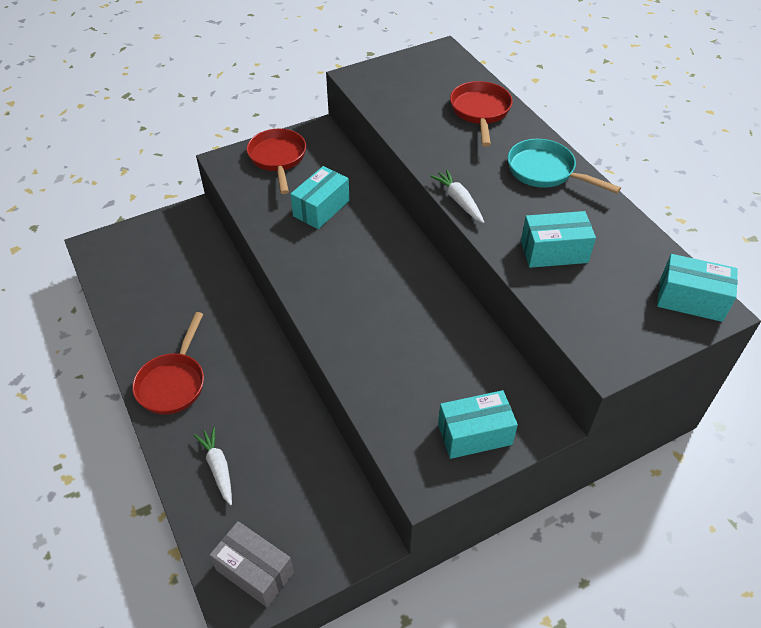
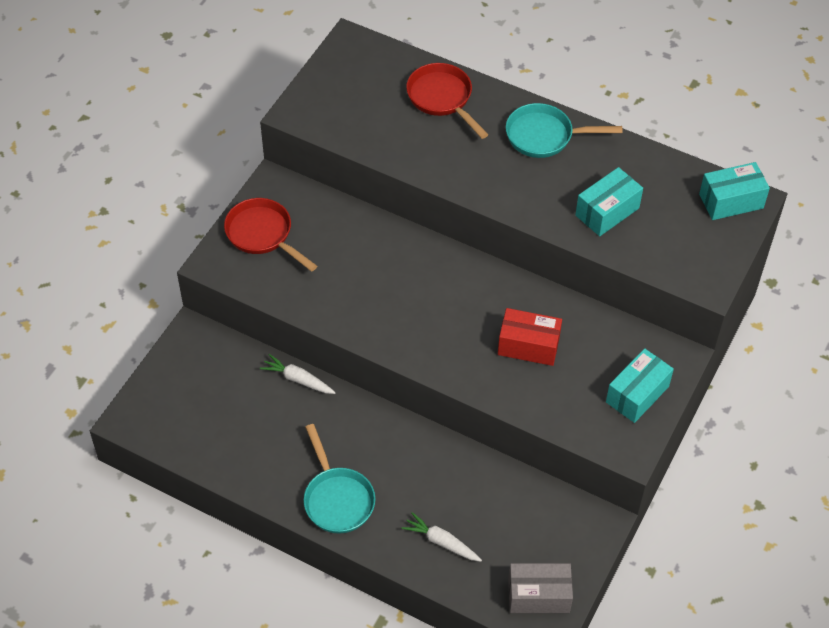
camera: 35 degrees left, 5 degrees up
red pan [132,312,204,415] -> turquoise pan [304,424,376,534]
turquoise box [290,166,349,229] -> none
white carrot [430,169,484,223] -> white carrot moved to [260,354,336,394]
none -> red box [498,308,562,366]

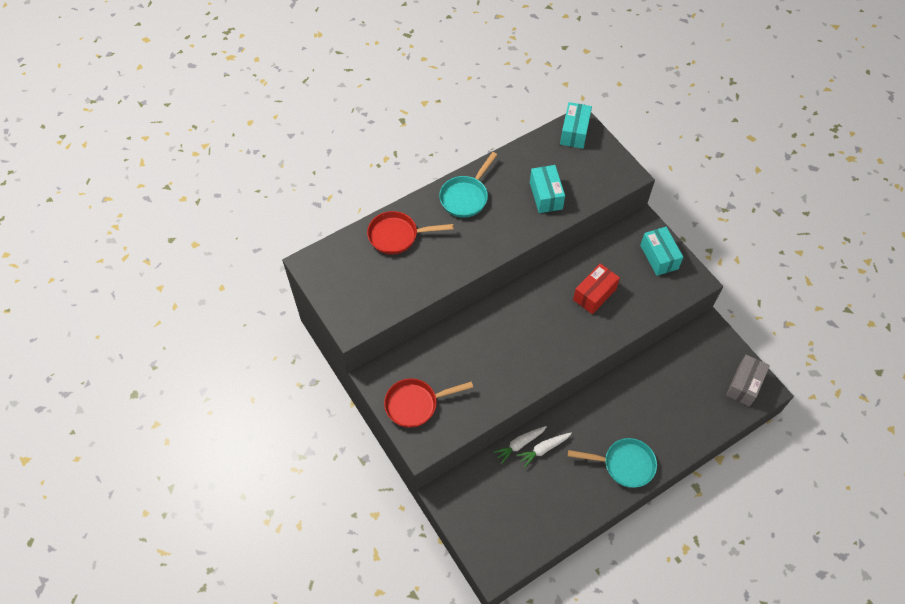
camera: 60 degrees left, 5 degrees up
white carrot [402,512,482,562] -> white carrot moved to [517,433,572,468]

